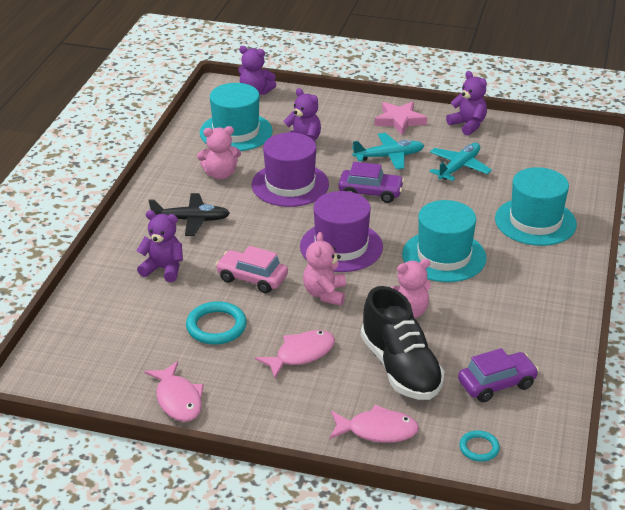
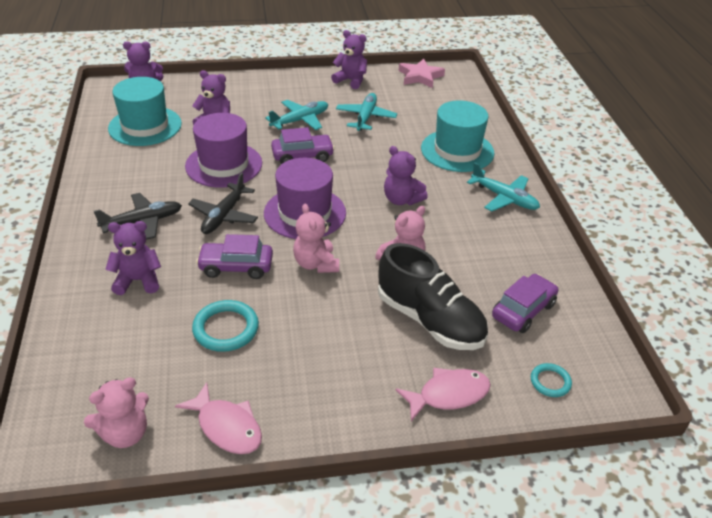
camera: 25 degrees left, 5 degrees up
pink teddy bear [197,126,241,179] -> pink teddy bear moved to [84,377,149,448]
pink car [215,246,288,293] -> purple car [196,234,273,279]
pink fish [255,330,335,378] -> none
pink star [374,102,427,135] -> pink star moved to [399,59,445,88]
turquoise hat [402,200,487,282] -> purple teddy bear [384,146,428,205]
none -> black plane [188,172,258,234]
none -> turquoise plane [467,162,540,211]

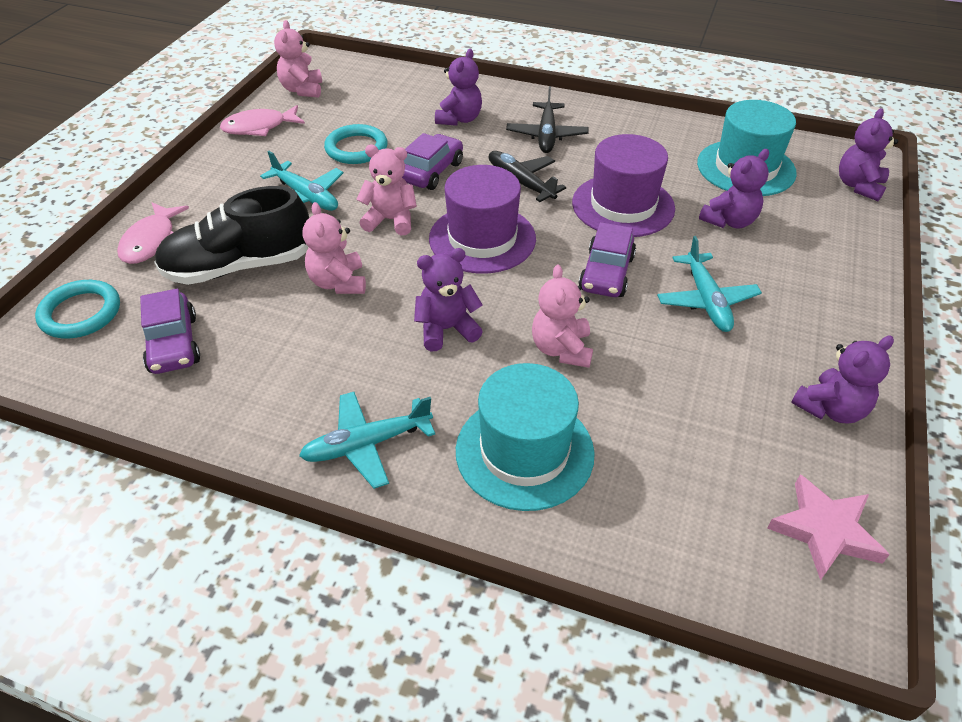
camera: 120 degrees right, 5 degrees up
turquoise plane [336,93,397,131] -> turquoise plane moved to [260,151,343,211]
turquoise ring [531,363,572,397] -> turquoise ring [35,280,120,338], size x1.69
none -> pink teddy bear [532,265,593,368]

